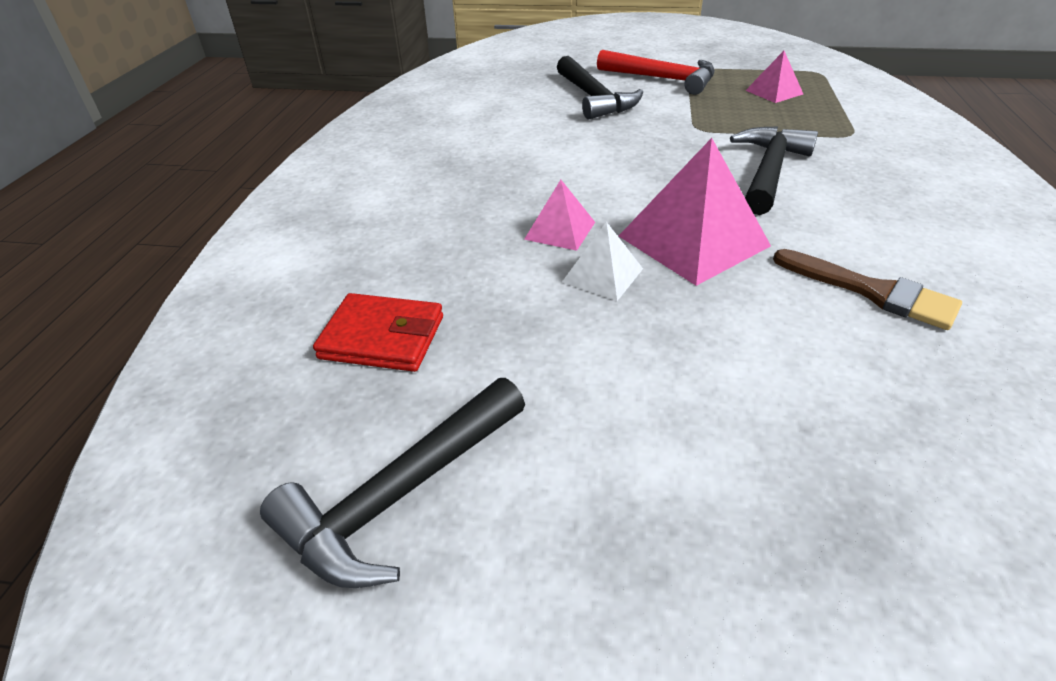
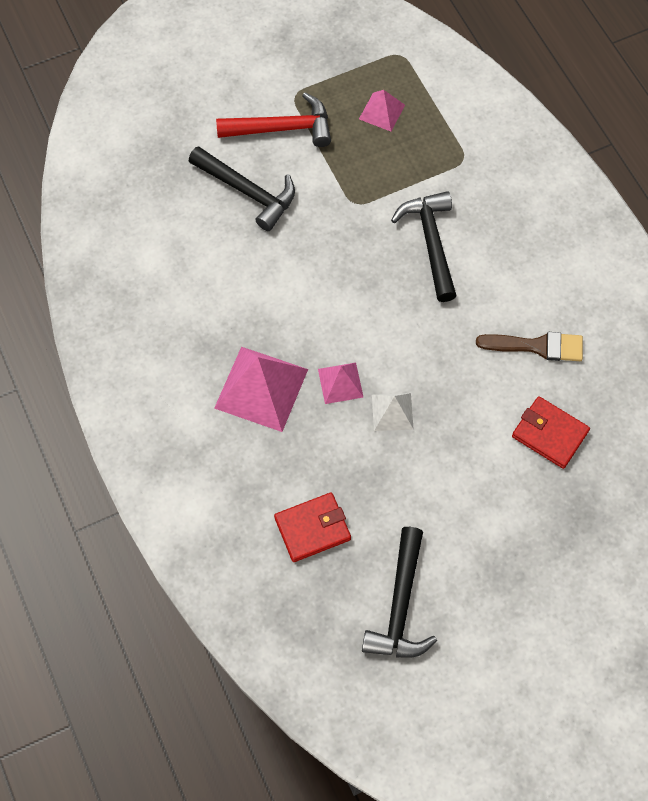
camera: 35 degrees left, 25 degrees up
pink pyramid [619,138,771,286] -> pink pyramid moved to [214,347,308,432]
none -> red wallet [512,396,590,469]

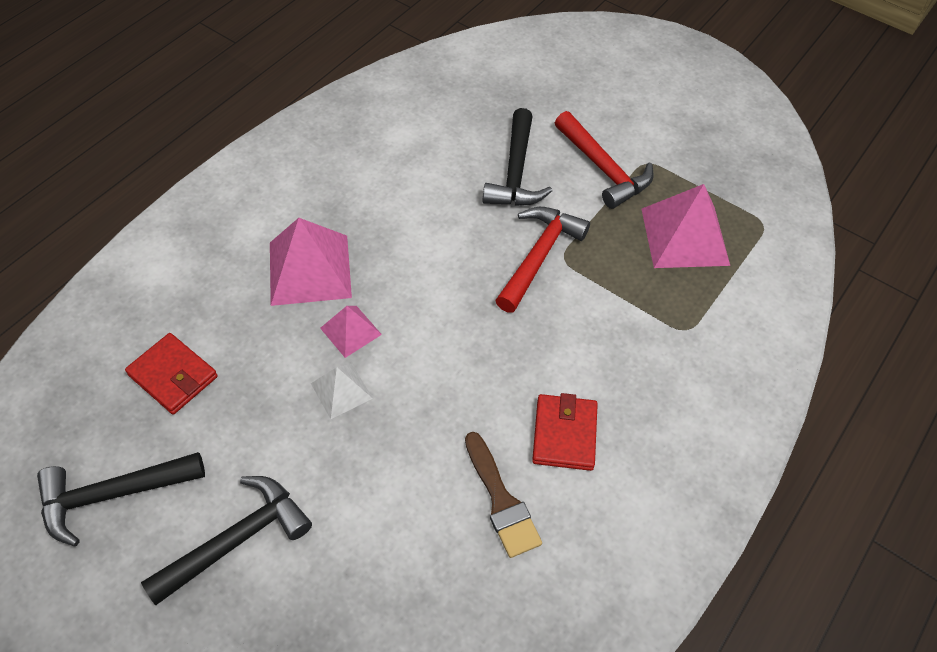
camera: 60 degrees right, 10 degrees down
pink pyramid [359,90,405,132] -> pink pyramid [641,184,730,268], size x1.86
black hammer [391,191,457,302] -> black hammer moved to [141,476,312,605]
red wallet [512,396,590,469] -> red wallet moved to [532,393,598,471]
none -> red hammer [495,207,590,313]

